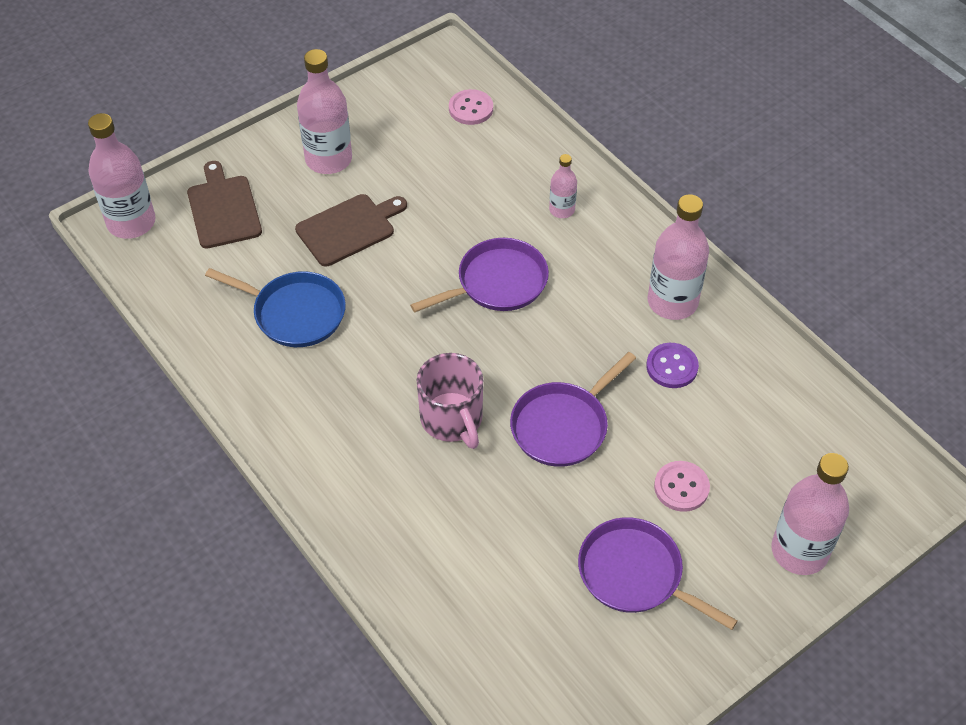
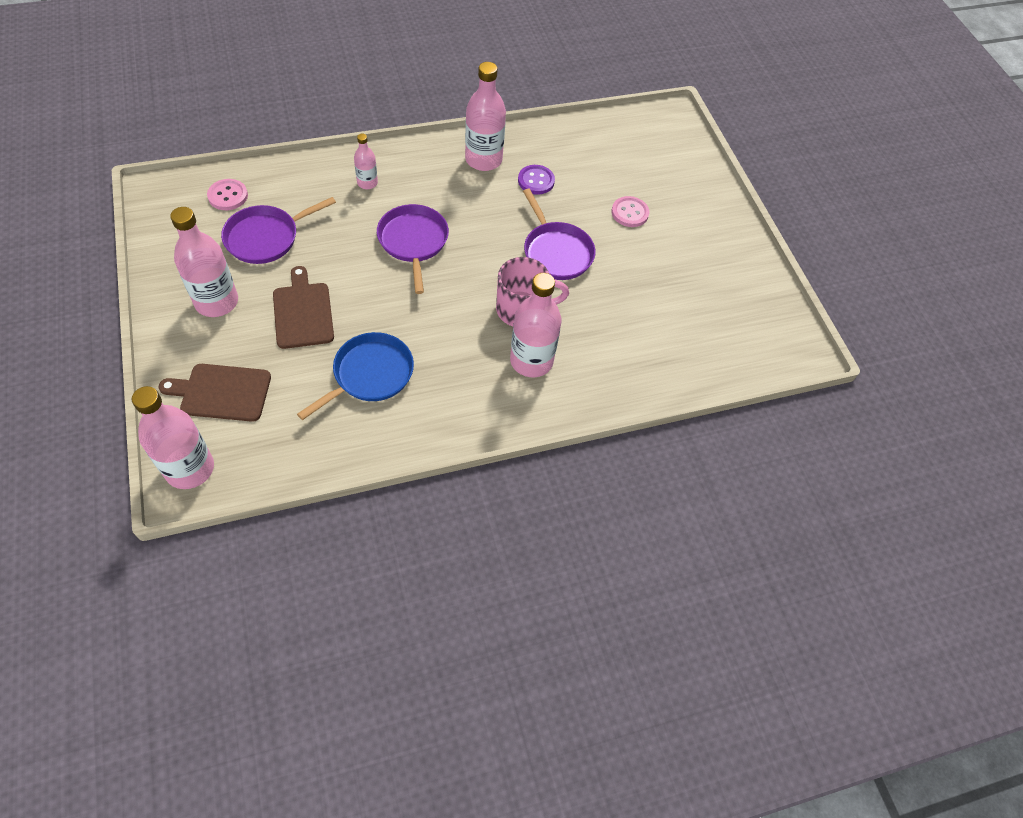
camera: 75 degrees left, 5 degrees up
purple pan [578,517,738,630] -> purple pan moved to [221,197,336,264]
pink bottle [771,453,849,575] -> pink bottle moved to [510,273,562,377]

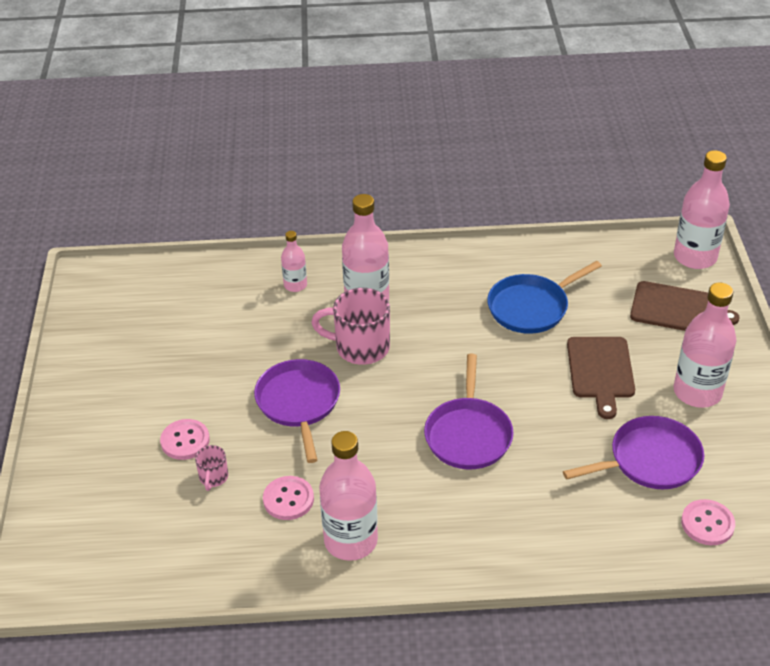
camera: 160 degrees left, 15 degrees down
pink bottle [354,134,378,189] -> pink bottle moved to [281,231,307,292]
purple button [518,165,555,195] -> pink button [263,476,314,520]
none -> pink mug [195,445,228,491]

